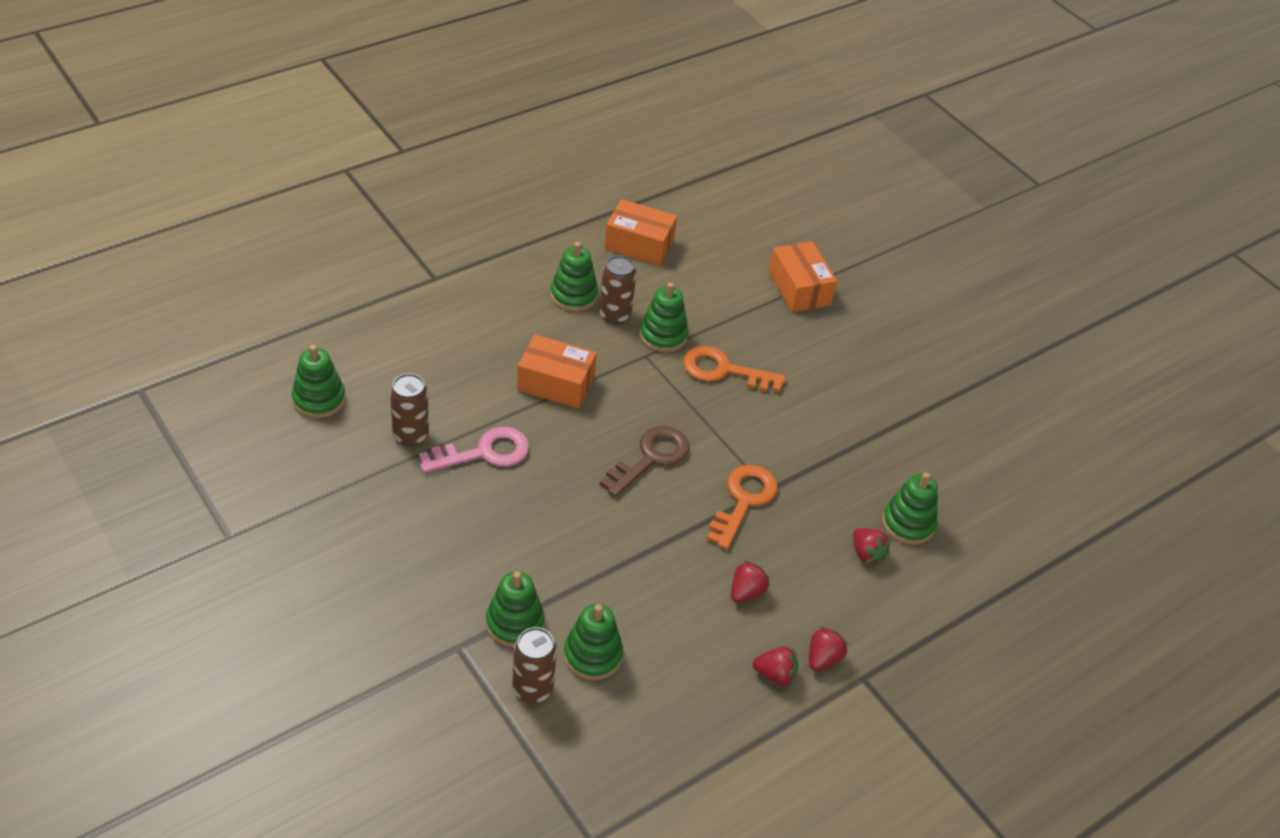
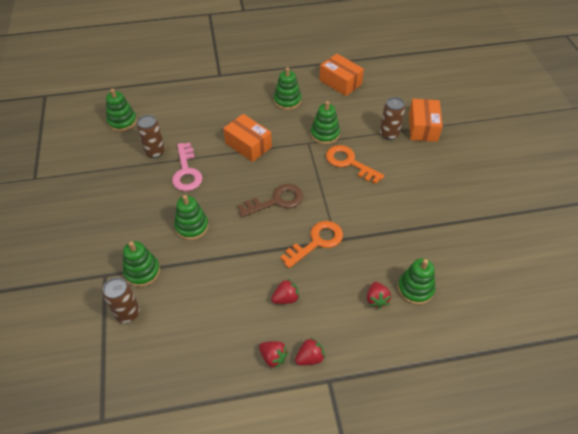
camera: 30 degrees right, 5 degrees up
pink key [419,427,529,473] -> pink key turned 75 degrees clockwise [172,143,203,191]
green stacking toy [564,604,623,680] -> green stacking toy moved to [174,195,209,240]
brown can [599,255,636,324] -> brown can moved to [380,97,405,140]

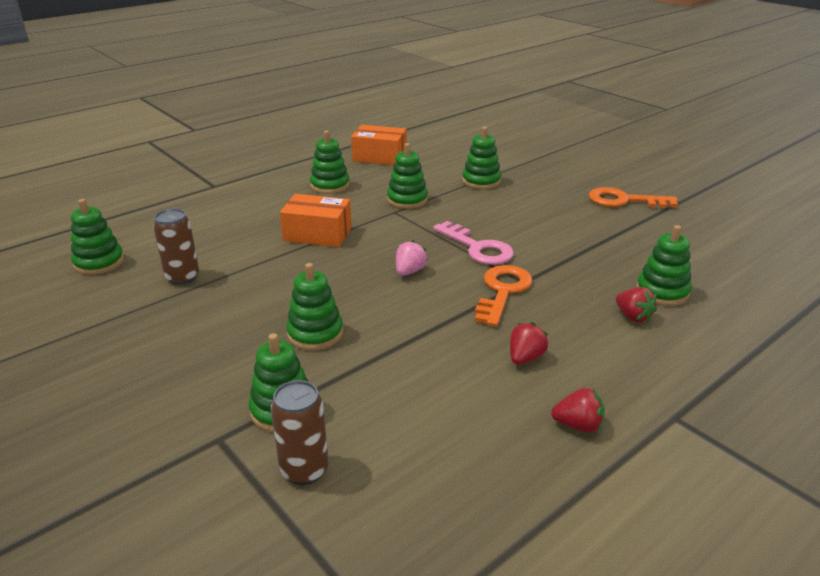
camera: 30 degrees left, 20 degrees down
pink key [172,143,203,191] -> pink key moved to [433,221,514,265]
brown key [238,184,303,217] -> pink strawberry [396,240,428,276]
red strawberry [295,337,325,366] -> none
orange key [326,145,384,184] -> orange key moved to [589,187,678,208]
brown can [380,97,405,140] -> green stacking toy [462,127,501,189]
orange box [409,99,443,142] -> none

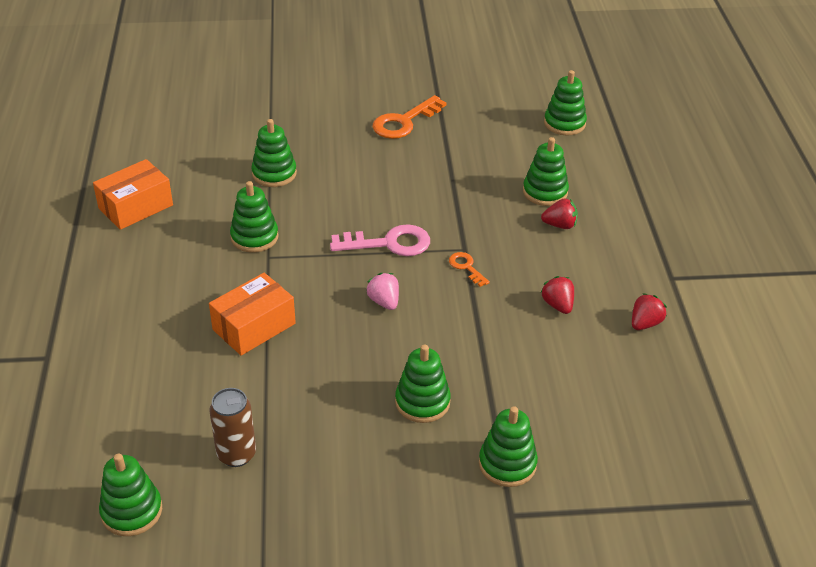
camera: 55 degrees left, 10 degrees up
brown can [271,380,328,485] -> none
green stacking toy [310,130,350,194] -> green stacking toy moved to [544,70,587,136]
orange key [475,265,533,327] -> orange key [449,252,490,287], size x0.53

